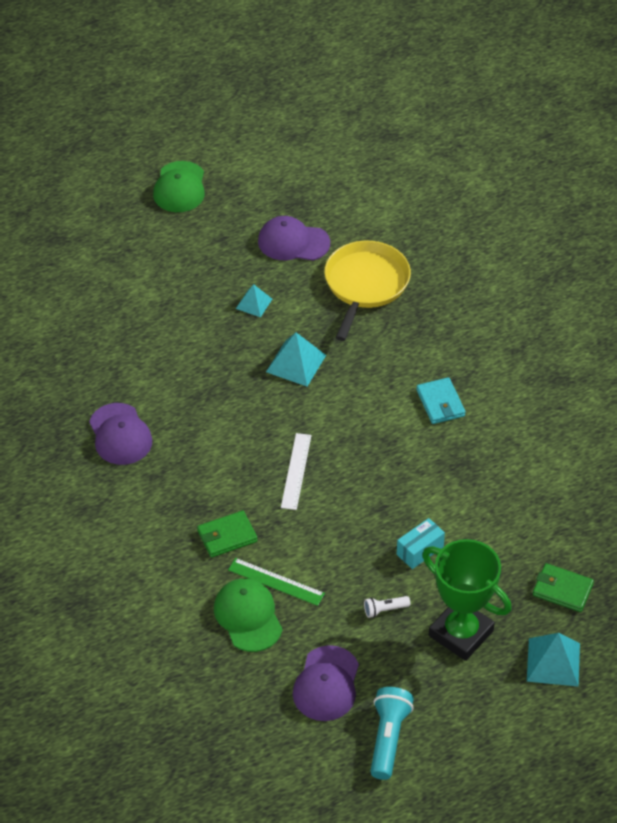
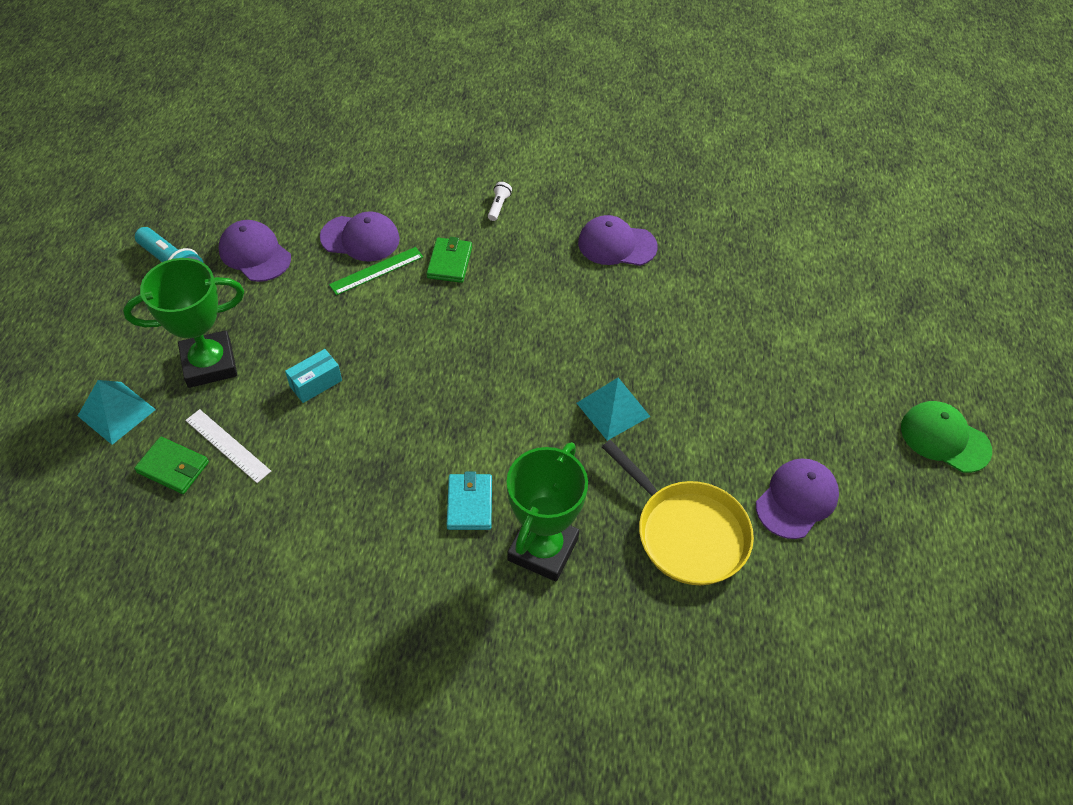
camera: 120 degrees right, 5 degrees up
green cap [214,578,283,652] -> purple cap [320,211,400,262]
turquoise pyramid [236,284,272,317] -> none
white ruler [281,433,311,510] -> white ruler moved to [185,409,271,483]
white flashlight [364,596,410,618] -> white flashlight moved to [488,182,512,221]
turquoise box [397,518,445,569] -> turquoise box turned 60 degrees clockwise [285,349,342,403]
turquoise wallet [416,377,466,424] -> turquoise wallet turned 75 degrees clockwise [447,472,492,530]
green wallet [533,563,594,612] -> green wallet turned 60 degrees clockwise [134,437,209,494]
none -> green trophy [507,442,588,581]

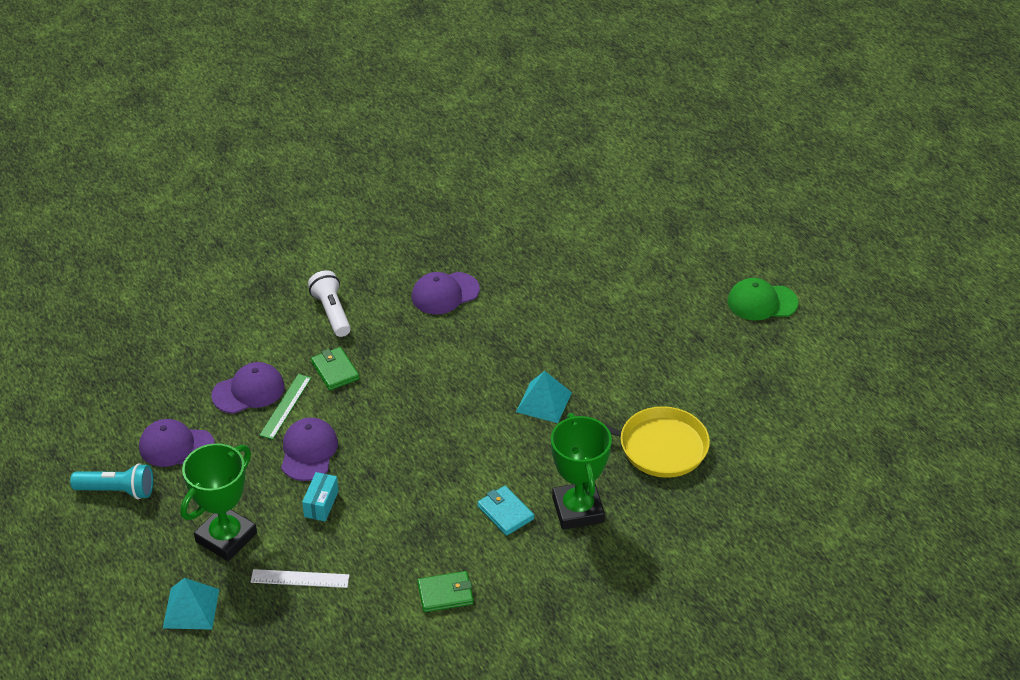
camera: 35 degrees left, 10 degrees down
green wallet [134,437,209,494] -> green wallet moved to [417,571,474,612]
white flashlight [488,182,512,221] -> white flashlight [308,270,351,337], size x1.90
purple cap [756,458,839,539] -> purple cap moved to [281,418,338,481]

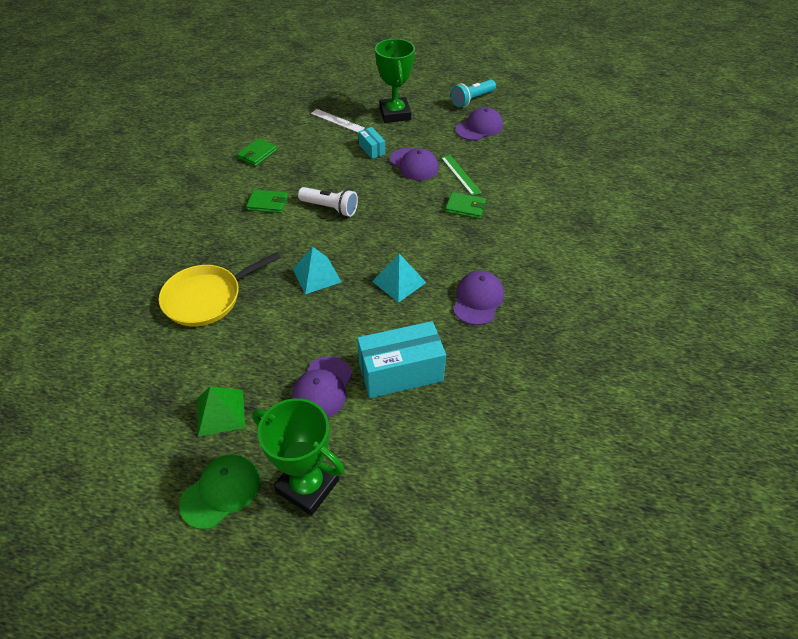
camera: 135 degrees right, 5 degrees up
turquoise pyramid [163,578,219,630] -> turquoise pyramid moved to [372,254,426,303]
purple cap [211,362,285,414] -> purple cap moved to [292,356,352,418]
white ruler [251,569,349,588] -> white ruler turned 75 degrees clockwise [311,109,365,132]
white flashlight [308,270,351,337] -> white flashlight moved to [298,187,358,217]
turquoise wallet [477,486,534,536] -> green wallet [246,190,288,213]
green trophy [551,413,612,529] -> green trophy moved to [252,398,344,516]
none -> green pyramid [198,386,245,436]
none -> turquoise box [357,321,446,398]

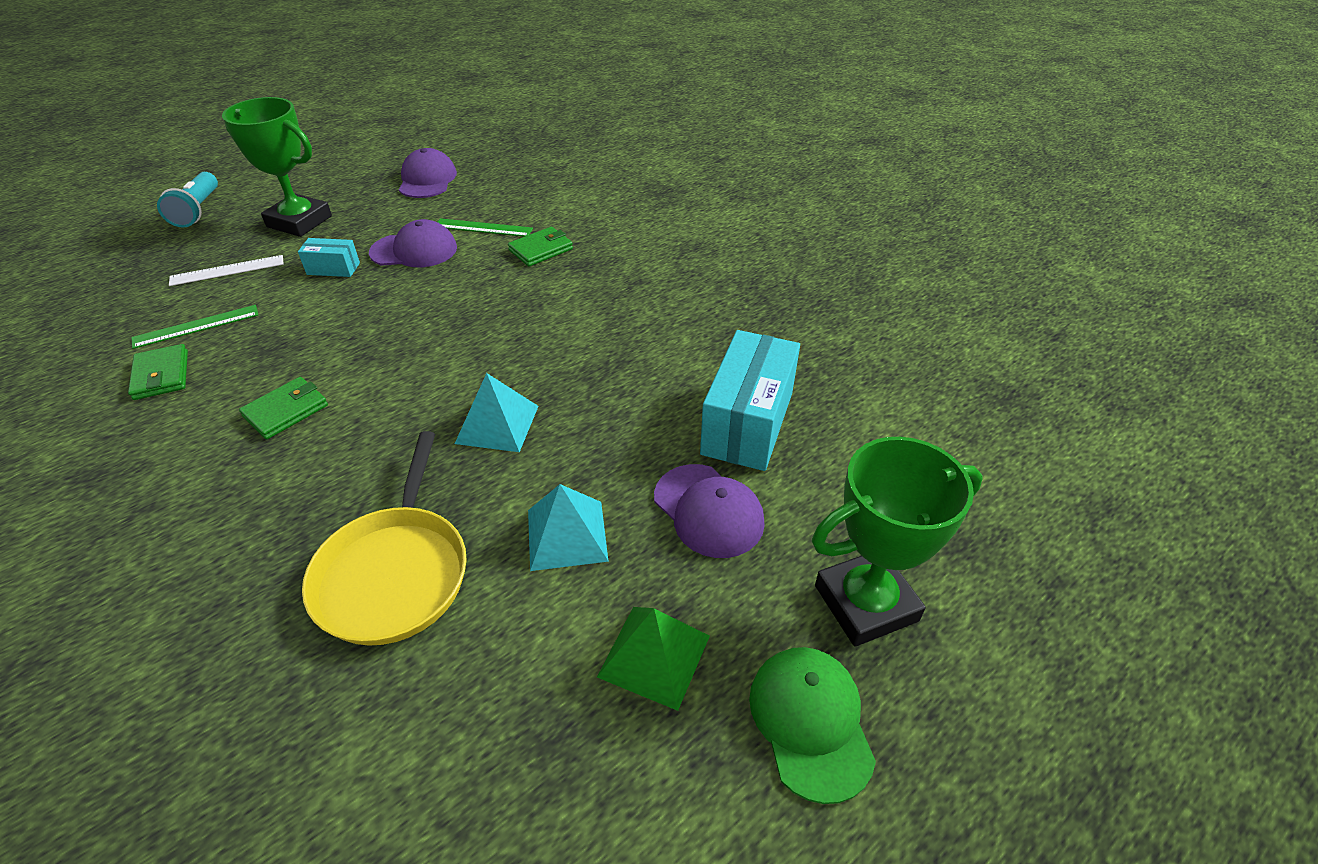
camera: 55 degrees left, 5 degrees down
white flashlight [298,187,358,217] -> none
turquoise pyramid [372,254,426,303] -> turquoise pyramid moved to [528,484,609,571]
turquoise flashlight [451,79,496,108] -> turquoise flashlight moved to [157,172,218,228]
purple cap [453,271,504,325] -> none
none -> green ruler [131,305,258,349]

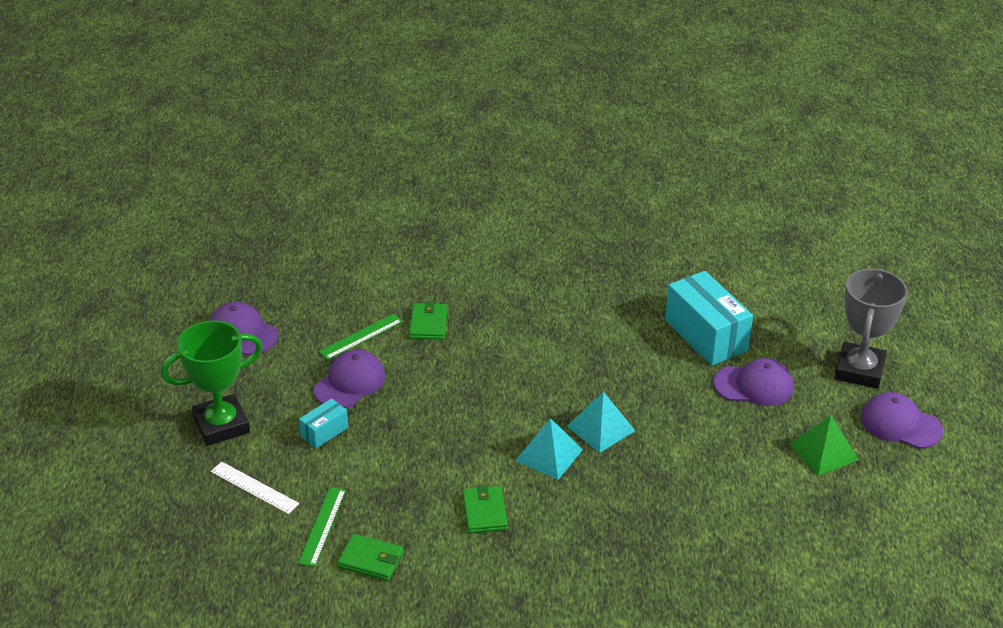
camera: 50 degrees left, 5 degrees down
turquoise flashlight [157,172,218,228] -> none
white ruler [169,255,284,286] -> white ruler turned 75 degrees counterclockwise [210,462,299,514]
yellow pan [302,431,467,646] -> none
turquoise pyramid [528,484,609,571] -> turquoise pyramid moved to [515,418,583,480]
green cap [749,647,876,804] -> purple cap [861,392,943,449]
green trophy [812,437,983,647] -> grey trophy [835,268,908,389]

